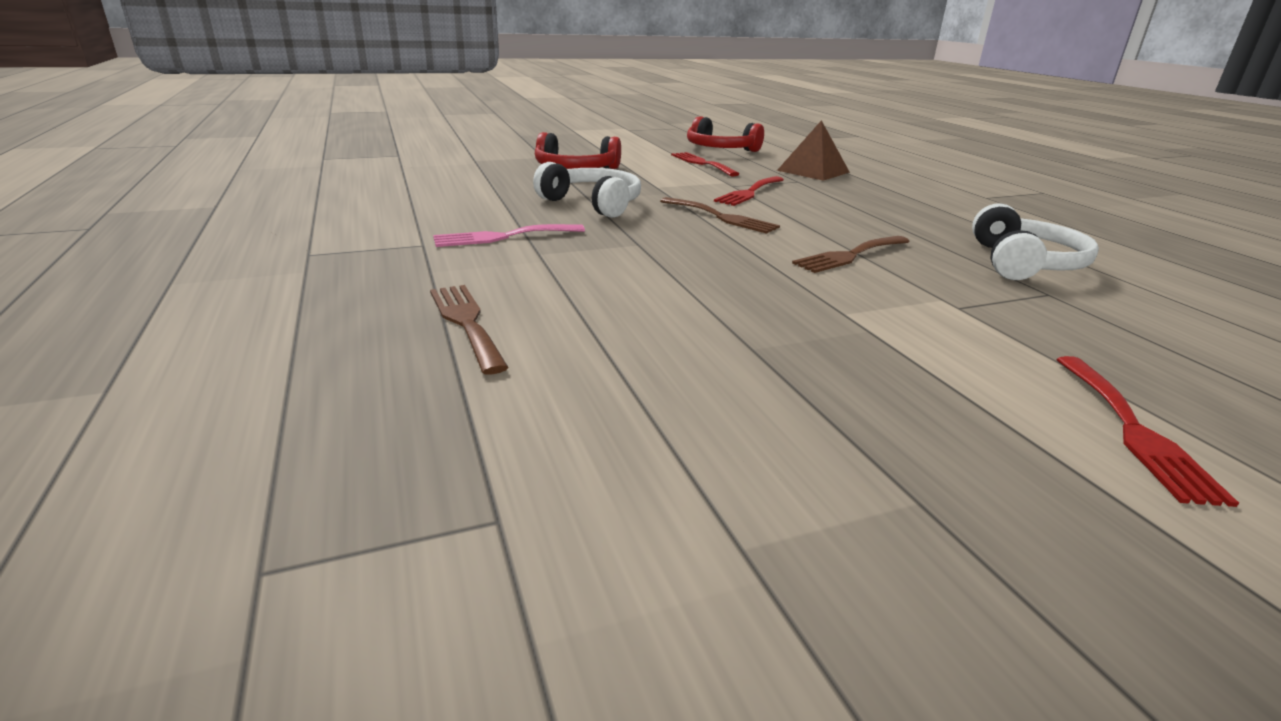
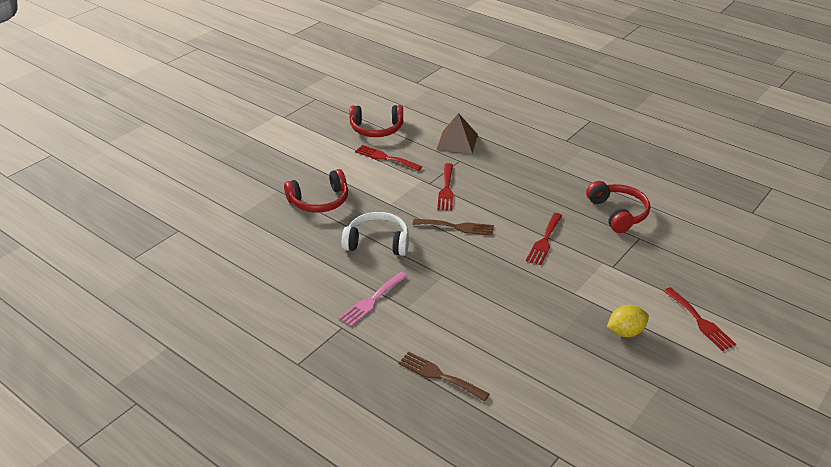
camera: 30 degrees left, 10 degrees up
brown fork [792,236,910,273] -> red fork [526,213,562,265]
white headphones [972,203,1099,280] -> red headphones [586,181,650,233]
none -> yellow lemon [607,305,649,337]

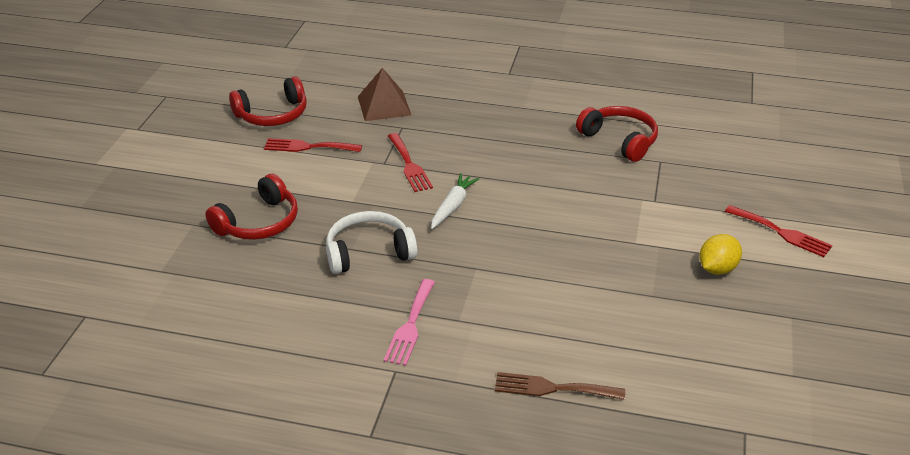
camera: 25 degrees left, 0 degrees up
brown fork [413,219,494,236] -> white carrot [431,173,479,229]
red fork [526,213,562,265] -> none

